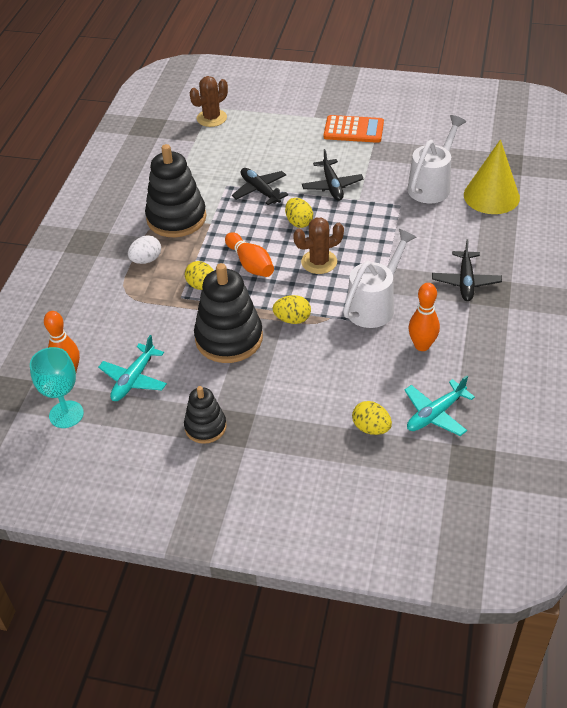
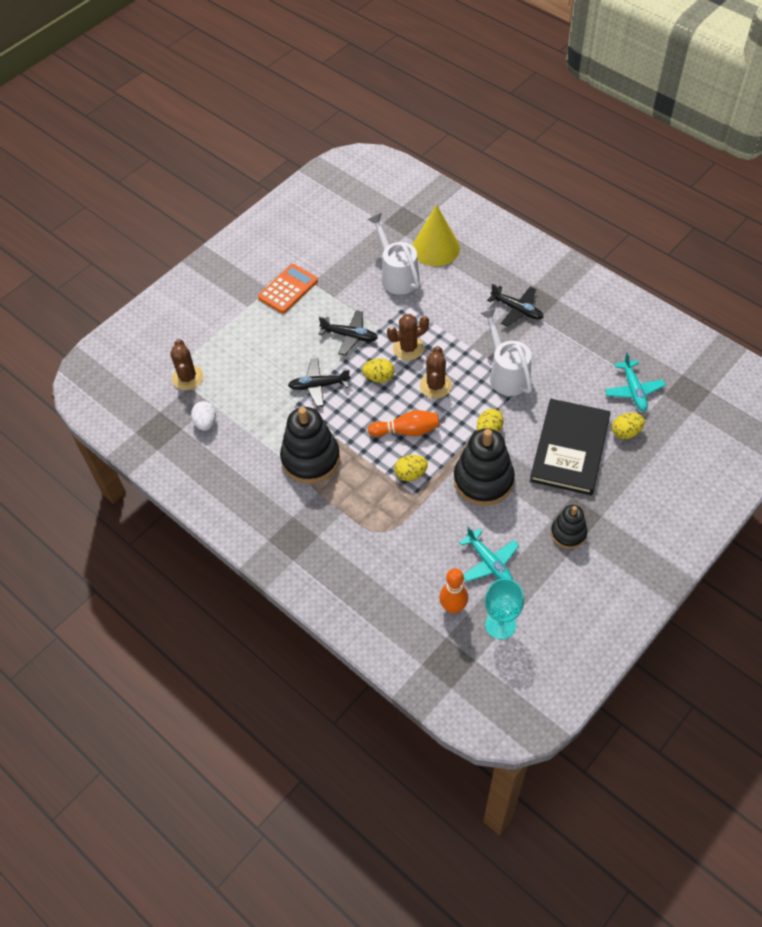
camera: 60 degrees left, 10 degrees up
white egg [128,235,161,264] -> white egg moved to [191,401,216,431]
orange bowling pin [408,283,440,351] -> none
none -> brown cactus [387,314,429,360]
none -> black book [530,399,610,495]

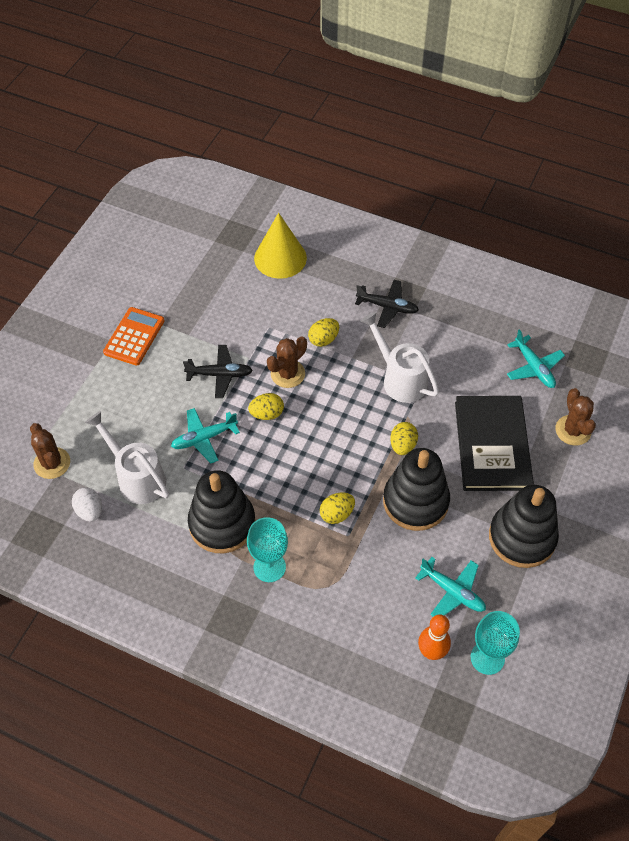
camera: 20 degrees left, 0 degrees up
black plane [288,358,351,407] -> turquoise plane [171,408,240,463]
white watering can [368,213,420,295] -> white watering can moved to [85,411,169,504]
orange bowling pin [368,410,439,437] -> none
brown cactus [420,346,452,398] -> brown cactus moved to [555,388,596,446]
black stacking toy [551,505,587,549] -> black stacking toy [489,485,559,568], size x1.75
yellow egg [612,413,645,439] -> yellow egg moved to [308,318,339,347]
none -> turquoise goblet [247,517,288,582]

